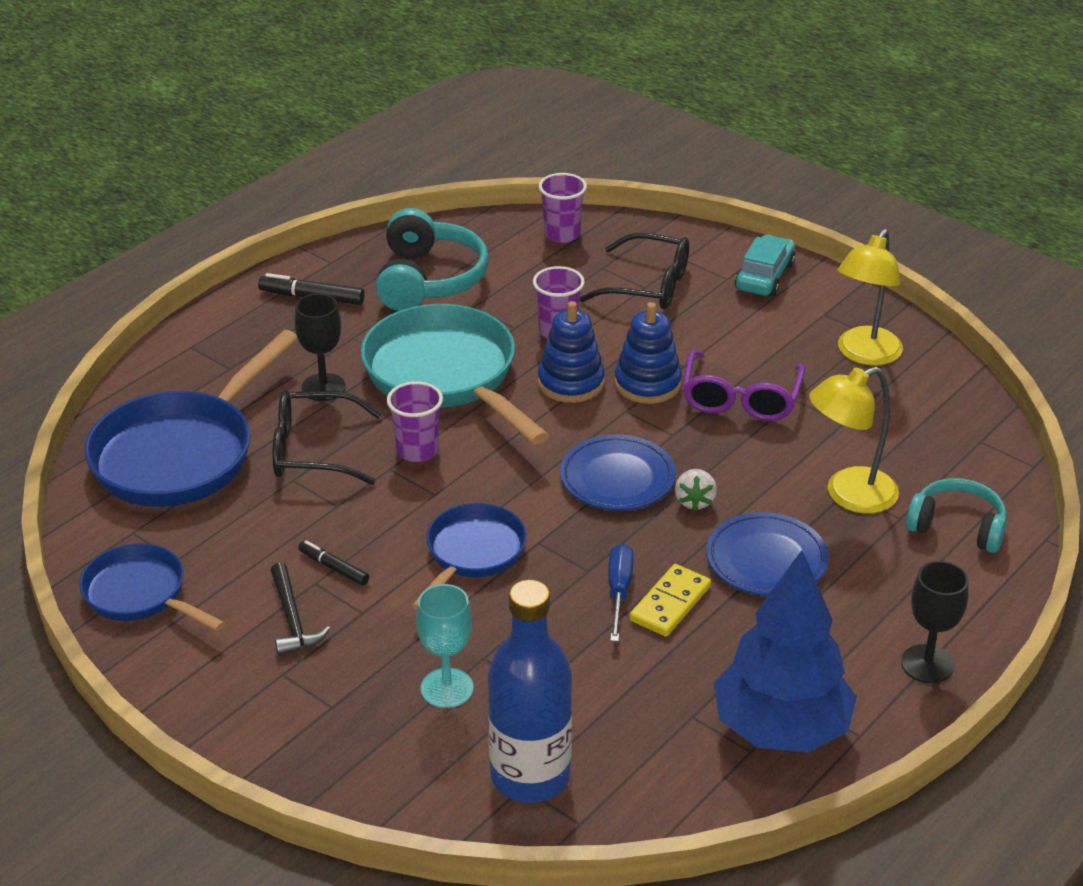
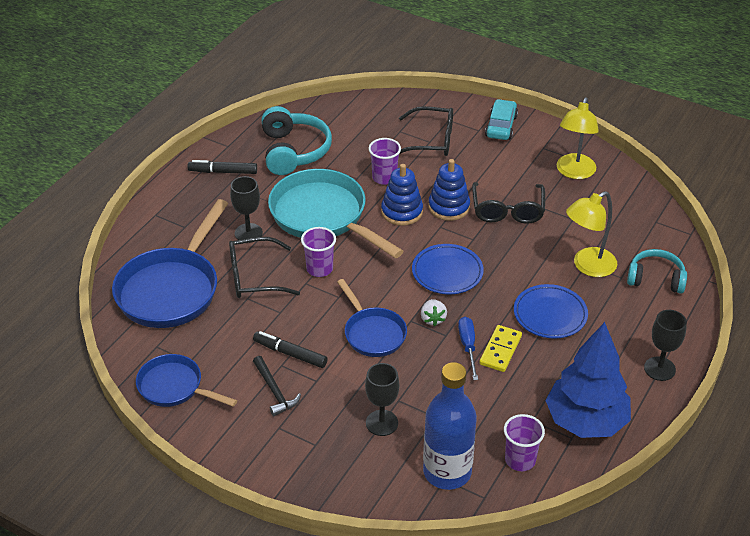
camera: 10 degrees left, 5 degrees up
black marker [298,540,369,586] -> black marker [253,331,328,368], size x1.51
blue pan [412,503,527,610] -> blue pan turned 135 degrees clockwise [337,279,407,357]
turquoise goblet [416,584,474,708] -> black goblet [365,363,399,436]
purple cup [539,173,587,243] -> purple cup moved to [504,414,545,471]
white strawberry [675,469,717,511] -> white strawberry moved to [421,299,447,326]
purple glasses [682,350,805,421] -> black glasses [472,182,545,224]

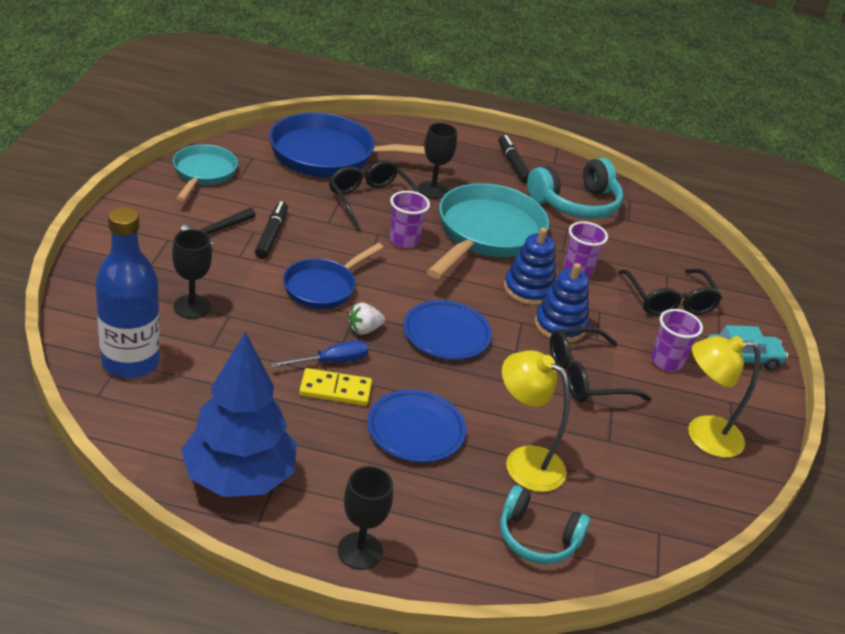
camera: 65 degrees right, 5 degrees down
blue pan [136,354,237,407] -> turquoise pan [173,145,238,201]
purple cup [504,414,545,471] -> purple cup moved to [651,309,703,371]
turquoise headphones [627,249,687,294] -> turquoise headphones turned 120 degrees clockwise [500,485,591,564]

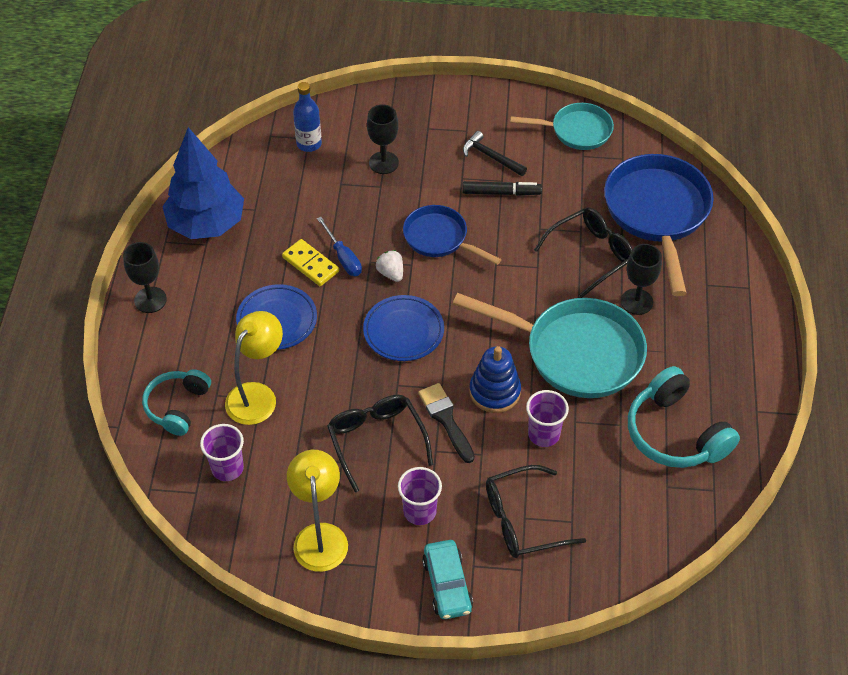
camera: 90 degrees right, 15 degrees up
blue bottle [95,207,160,378] -> blue bottle [293,82,322,152], size x0.59
yellow domino [299,368,372,406] -> yellow domino turned 45 degrees counterclockwise [282,239,339,286]
purple cup [390,191,430,248] -> purple cup moved to [200,424,244,481]
black marker [499,135,530,184] -> none
blue stacking toy [535,263,589,343] -> black brush [418,383,475,463]

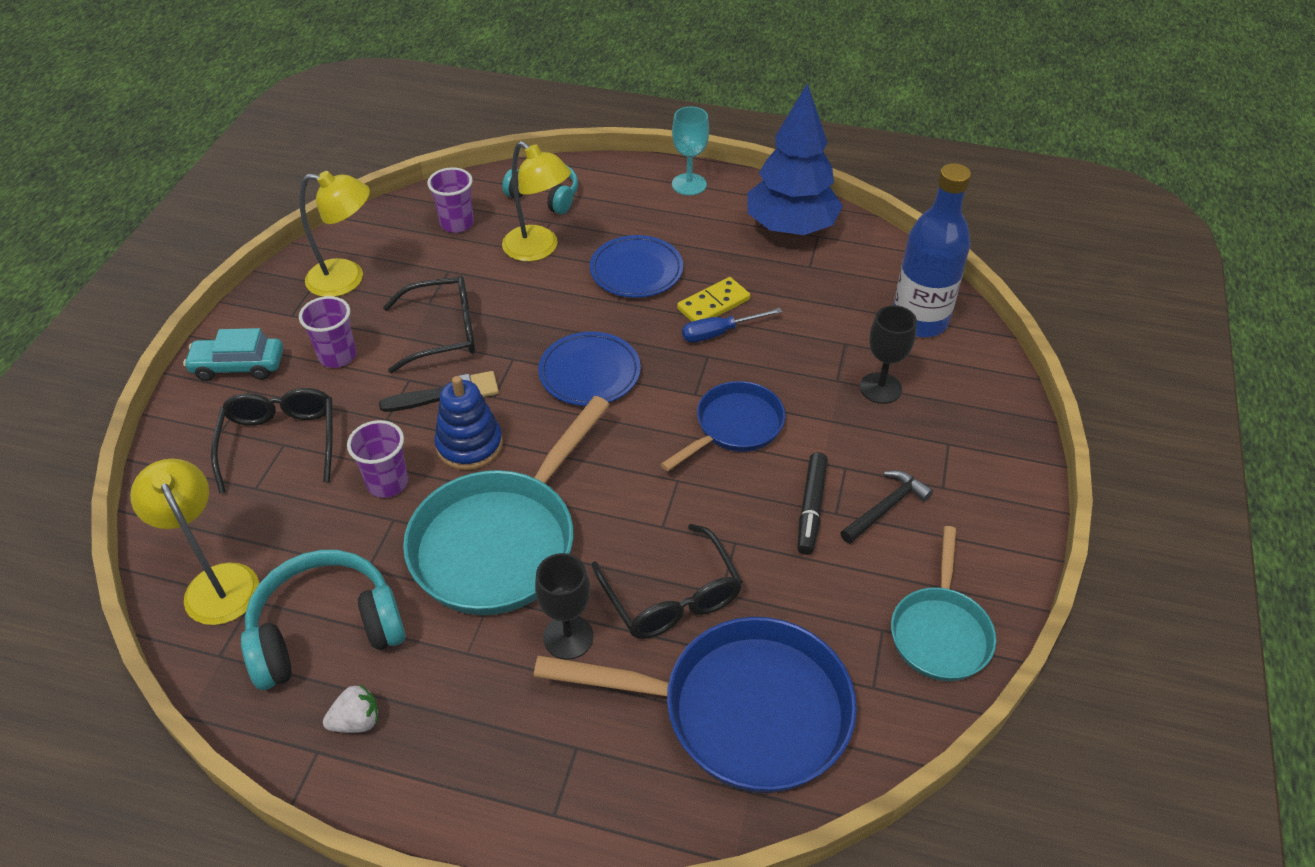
camera: 100 degrees right, 5 degrees down
black goblet [123,242,167,313] -> turquoise goblet [672,107,709,195]
blue bottle [293,82,322,152] -> blue bottle [894,163,971,337], size x1.69
white strawberry [376,250,403,282] -> white strawberry moved to [323,684,378,733]
none -> yellow lamp [130,459,259,625]

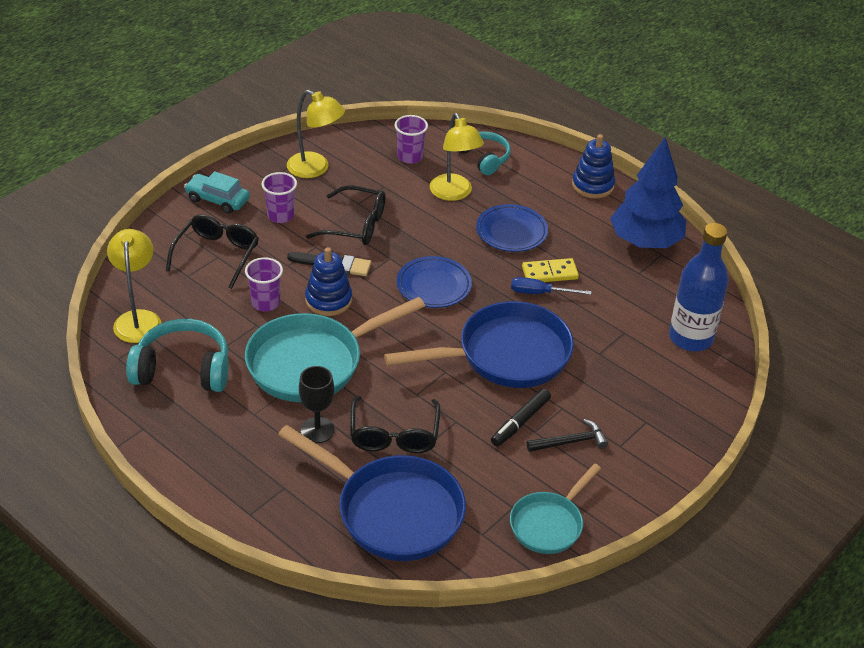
camera: 25 degrees right, 5 degrees down
white strawberry [323,684,378,733] -> none
blue pan [660,381,786,471] -> blue pan [384,301,574,388], size x1.72
turquoise goblet [672,107,709,195] -> blue stacking toy [572,134,615,198]
black goblet [860,305,917,404] -> none

